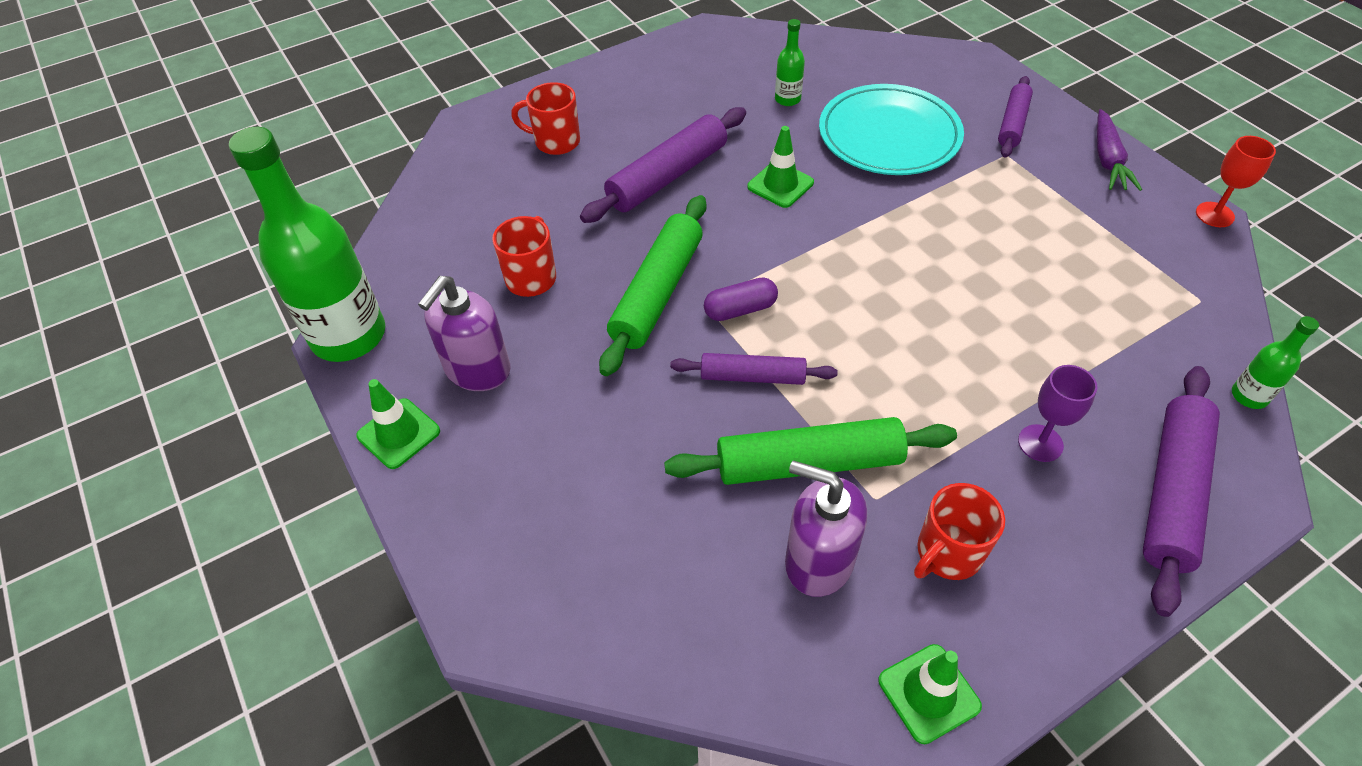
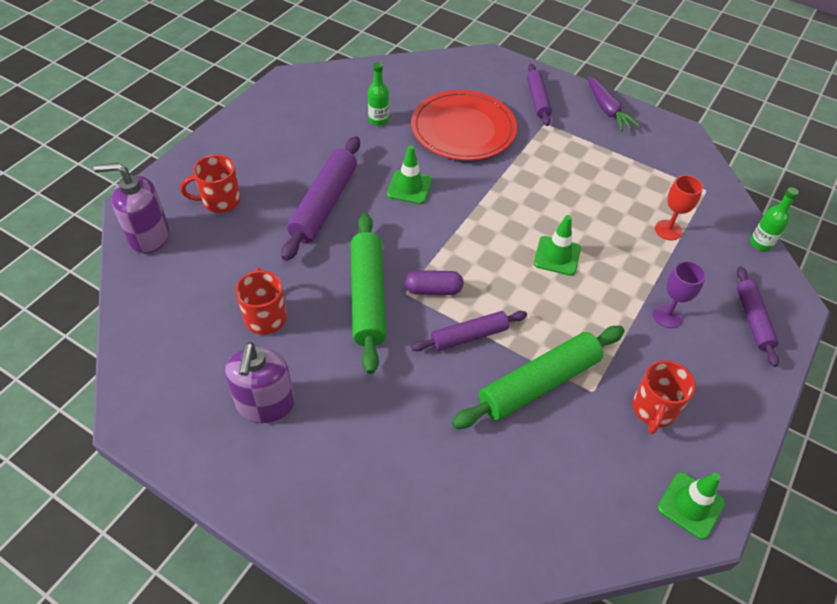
camera: 30 degrees left, 0 degrees up
green bottle [229,127,385,362] -> none
green traffic cone [356,379,440,469] -> green traffic cone moved to [534,215,581,276]
purple capsule [704,278,778,321] -> purple capsule turned 45 degrees clockwise [405,270,464,295]
purple soap dispenser [785,461,867,597] -> purple soap dispenser moved to [94,163,169,254]
turquoise plate [819,84,964,175] -> red plate [411,90,517,161]
purple rolling pin [1143,366,1220,617] -> purple rolling pin [737,266,779,367], size x0.61
red goblet [1196,136,1276,227] -> red goblet moved to [655,175,703,241]

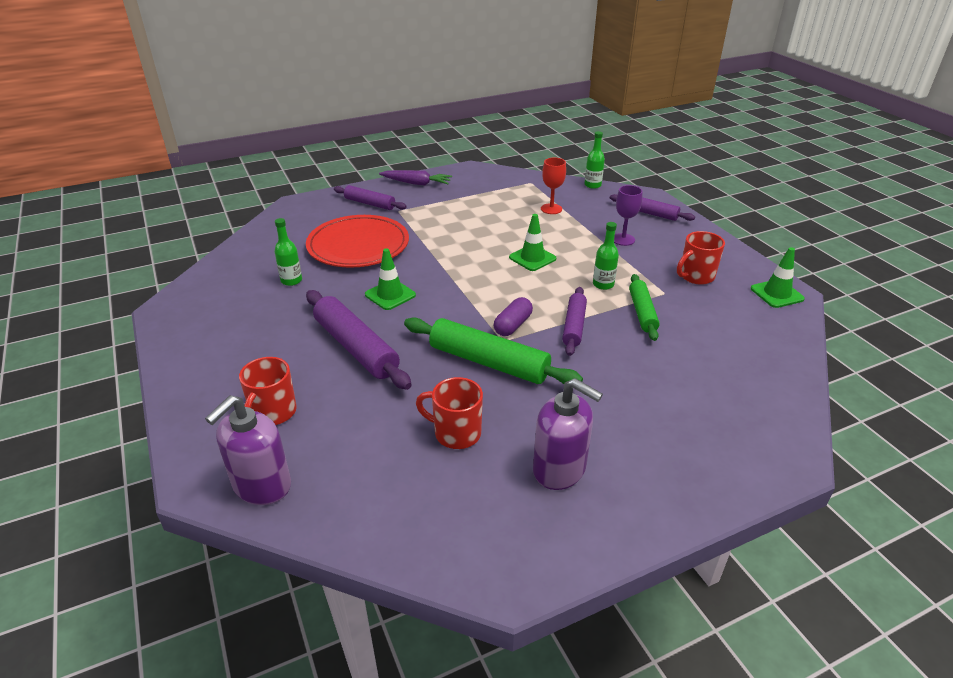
camera: 55 degrees left, 15 degrees down
green rolling pin [452,326,625,429] -> green rolling pin [629,274,660,341], size x0.61
red mug [632,360,696,434] -> red mug turned 90 degrees clockwise [677,231,725,285]
none -> green bottle [593,222,619,290]

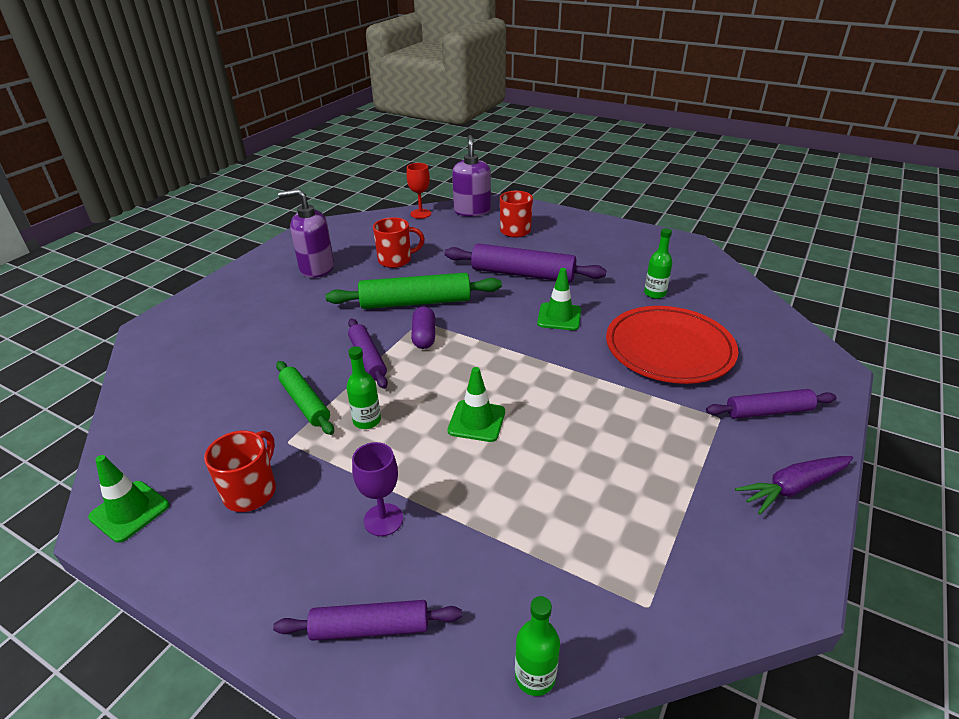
camera: 145 degrees right, 0 degrees up
red goblet [541,157,566,214] -> red goblet moved to [407,163,431,219]

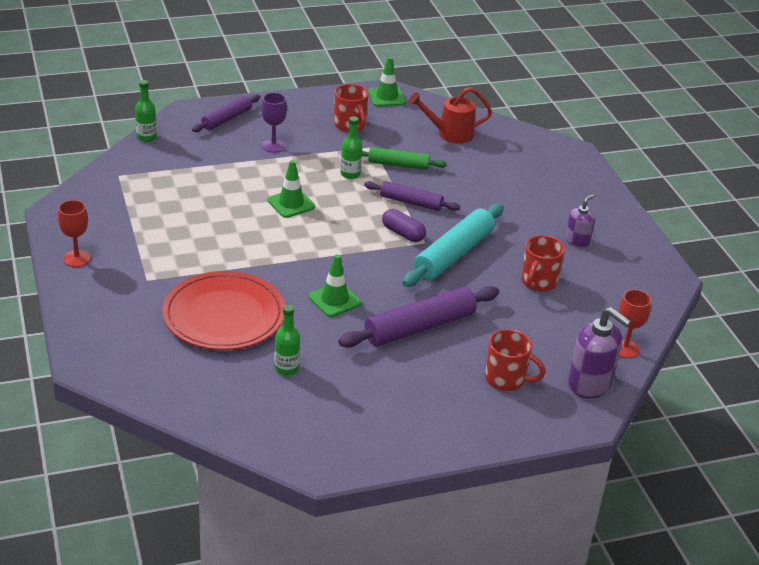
camera: 130 degrees right, 0 degrees up
purple soap dispenser [278,189,334,278] -> purple soap dispenser [565,194,595,248], size x0.59
green rolling pin [326,273,502,309] -> turquoise rolling pin [402,203,504,287]
purple rolling pin [706,389,836,419] -> none
purple carrot [735,456,853,514] -> red goblet [58,200,91,267]
none -> red watering can [408,87,492,144]

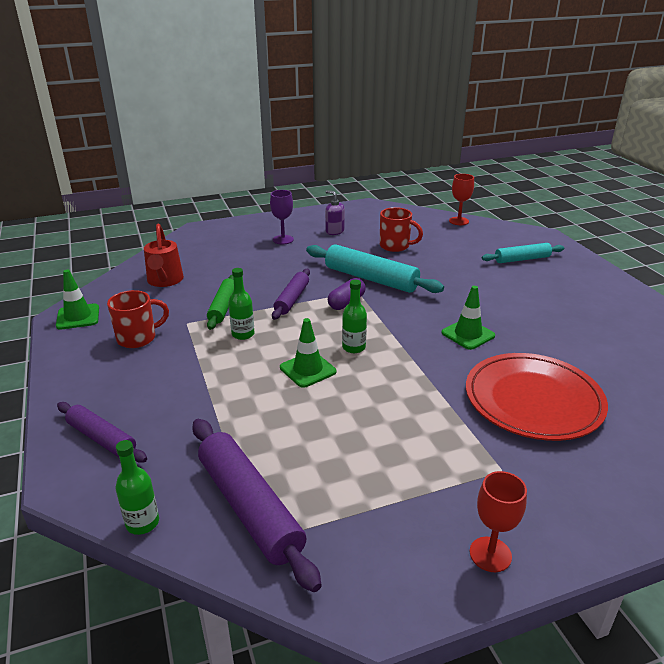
camera: 90 degrees left, 5 degrees down
purple goblet [261,93,287,153] -> purple goblet moved to [270,190,294,244]
green bottle [274,305,300,376] -> green bottle moved to [342,280,367,353]
purple rolling pin [338,286,499,348] -> purple rolling pin moved to [192,419,321,592]
red mug [485,329,545,391] -> turquoise rolling pin [482,243,564,263]
purple soap dispenser [568,307,631,398] -> none

